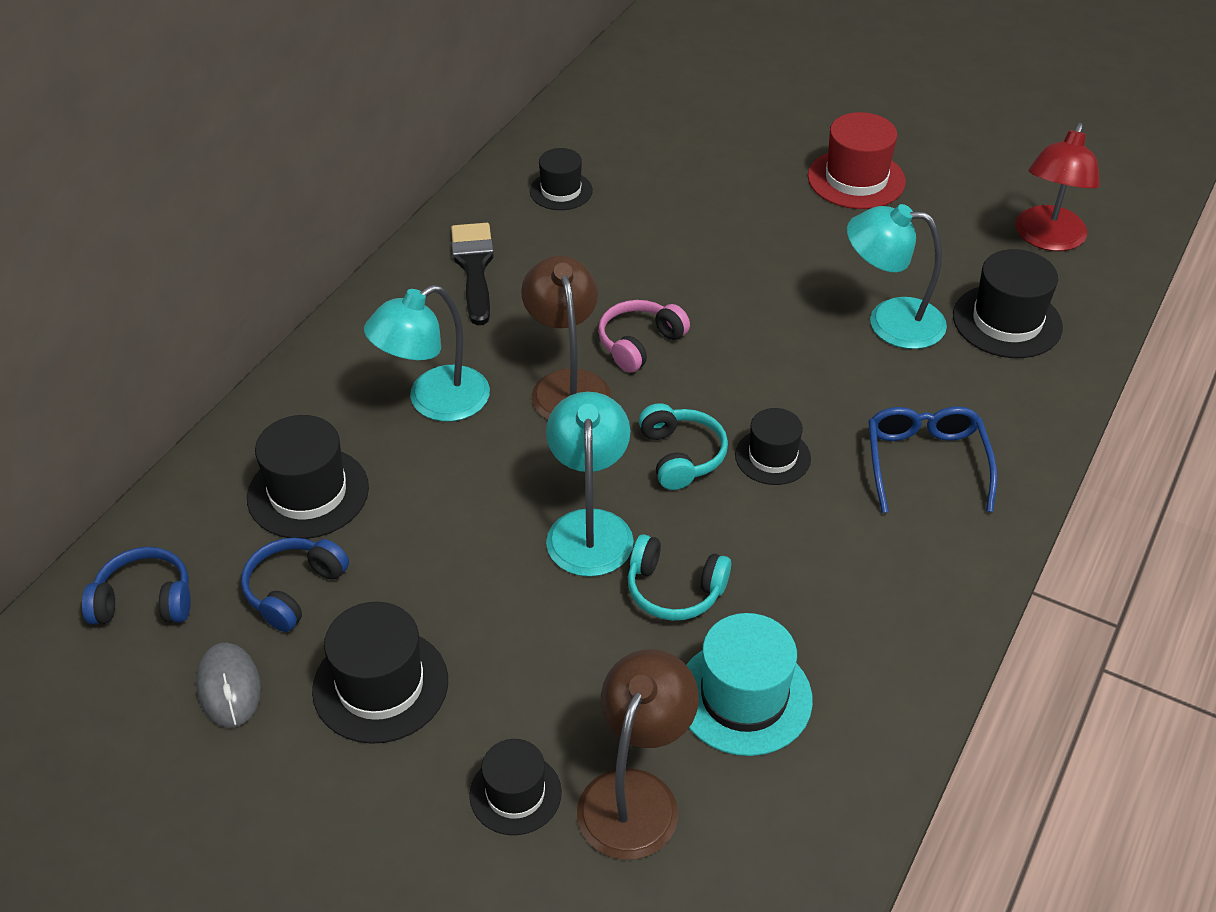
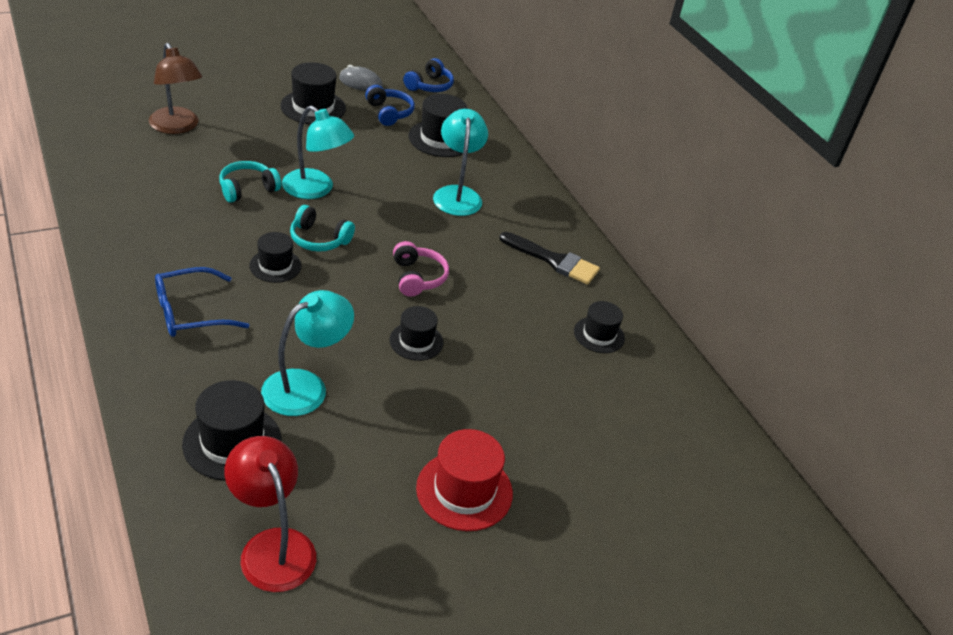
camera: 120 degrees right, 5 degrees down
black hat [469,739,562,835] -> black hat moved to [390,306,444,361]
brown lamp [521,256,611,420] -> none
turquoise hat [686,613,813,756] -> none
blue glasses [868,406,997,513] -> blue glasses turned 120 degrees clockwise [155,267,249,337]

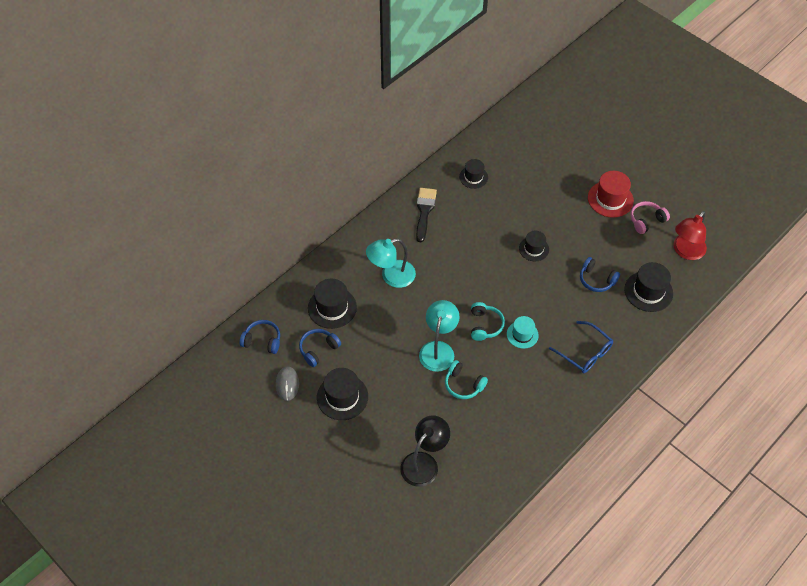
camera: 105 degrees left, 15 degrees up
brown lamp [149,43,202,134] -> black lamp [400,416,450,487]
black hat [249,232,302,283] -> turquoise hat [507,316,539,349]
turquoise lamp [261,290,354,416] -> blue headphones [580,257,620,292]
pink headphones [393,241,449,297] -> pink headphones moved to [630,201,670,234]

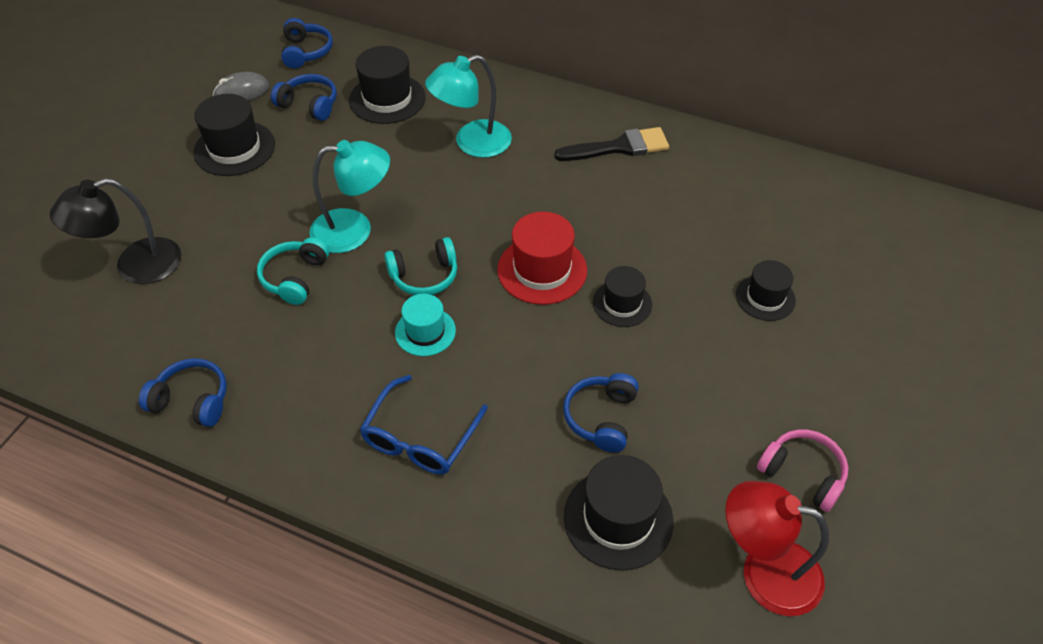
camera: 70 degrees right, 5 degrees down
turquoise lamp [366,239,416,288] -> turquoise lamp turned 75 degrees counterclockwise [425,55,512,158]
black lamp [400,416,450,487] -> black lamp turned 135 degrees clockwise [50,178,181,284]
black hat [459,159,488,189] -> black hat moved to [736,260,796,321]
red hat [588,171,634,218] -> red hat moved to [497,212,587,305]
none -> blue headphones [139,358,227,427]

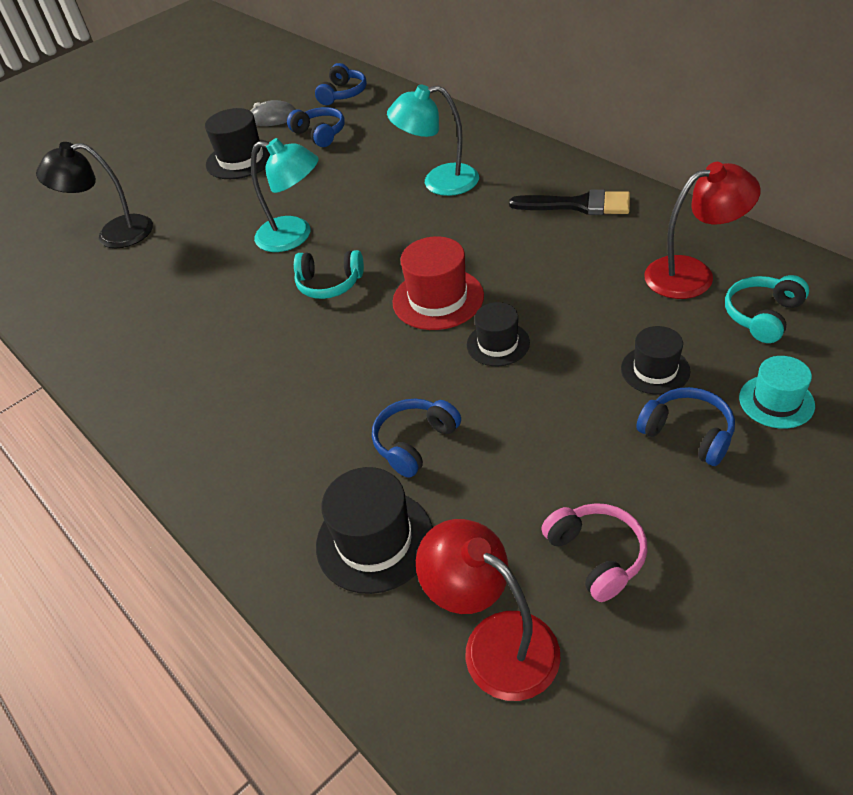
camera: 30 degrees right, 5 degrees down
blue headphones [139,358,227,427] -> blue headphones moved to [636,387,735,466]
turquoise headphones [257,237,329,305] -> turquoise headphones moved to [725,275,809,343]
black hat [349,46,426,124] -> none
blue glasses [360,375,488,475] -> none
turquoise hat [395,294,456,356] -> turquoise hat moved to [739,356,815,429]
none -> red lamp [644,162,761,299]

